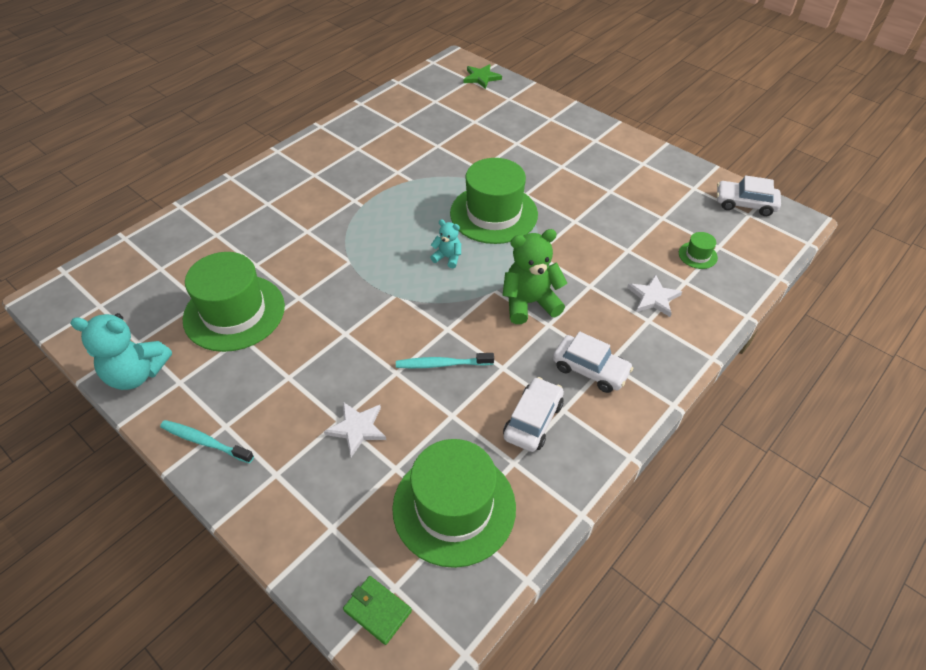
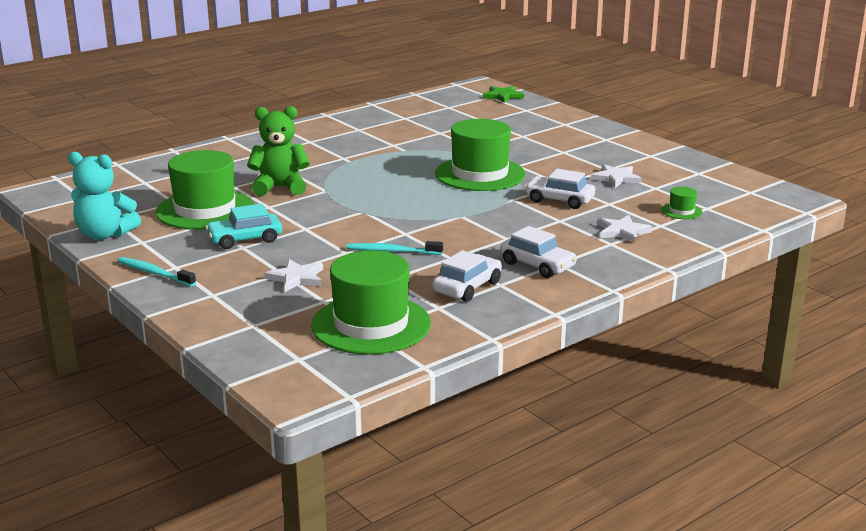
camera: 10 degrees right, 25 degrees down
green wallet [343,576,412,645] -> none
turquoise teddy bear [430,219,461,268] -> none
green teddy bear [502,229,567,324] -> green teddy bear moved to [247,106,310,196]
white car [717,175,781,216] -> white car moved to [524,169,595,209]
none -> turquoise car [205,204,282,249]
none -> white star [591,164,642,188]

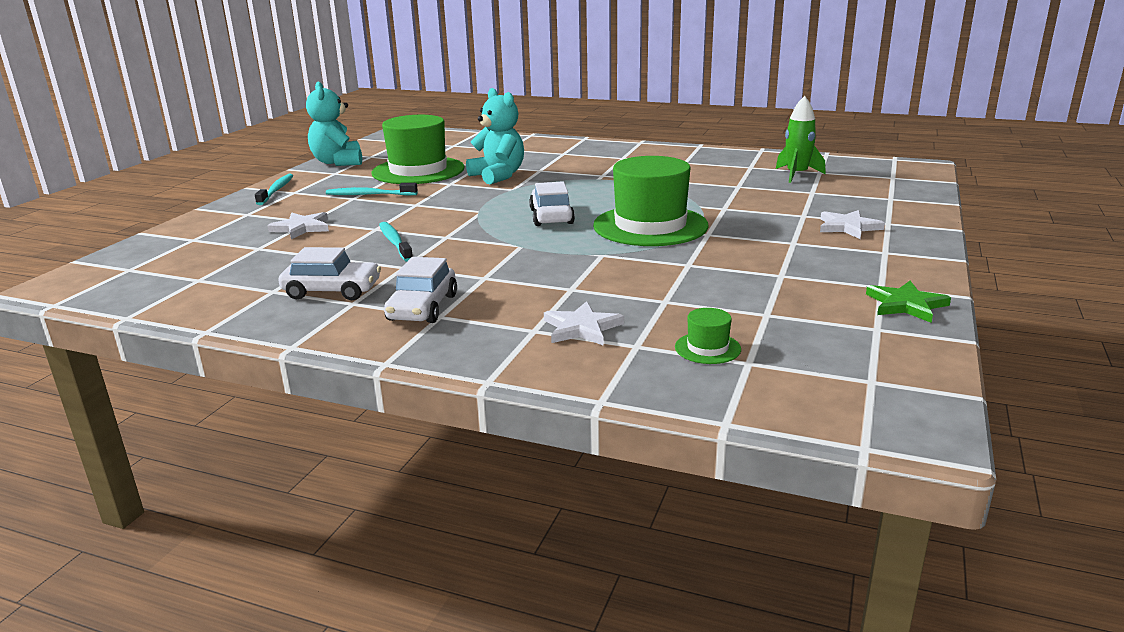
camera: 60 degrees right, 0 degrees up
turquoise car [205,204,282,249] -> turquoise toothbrush [326,183,418,195]
green teddy bear [247,106,310,196] -> turquoise teddy bear [466,88,524,185]
green hat [311,251,431,354] -> none
green star [483,86,524,103] -> green star moved to [866,281,951,323]
white car [524,169,595,209] -> white car moved to [529,181,575,226]
white star [591,164,642,188] -> white star moved to [820,210,885,239]
none -> green rocket [776,96,826,183]

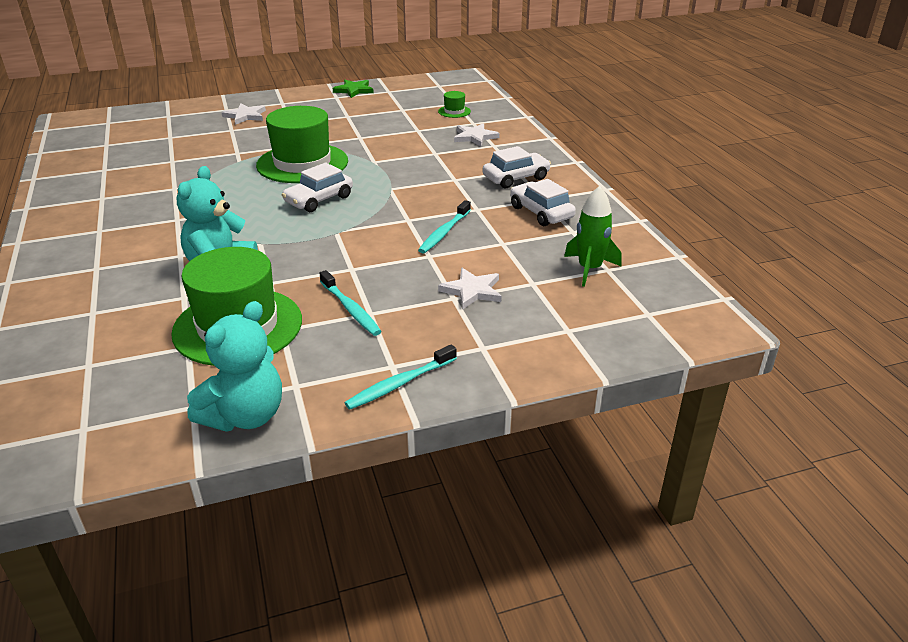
camera: 130 degrees left, 10 degrees up
green rocket [776,96,826,183] -> green rocket moved to [564,186,622,287]

